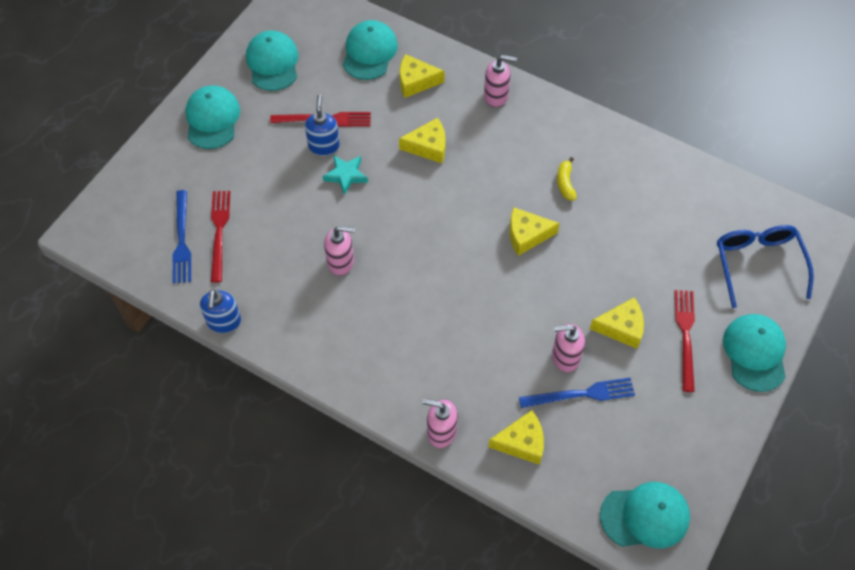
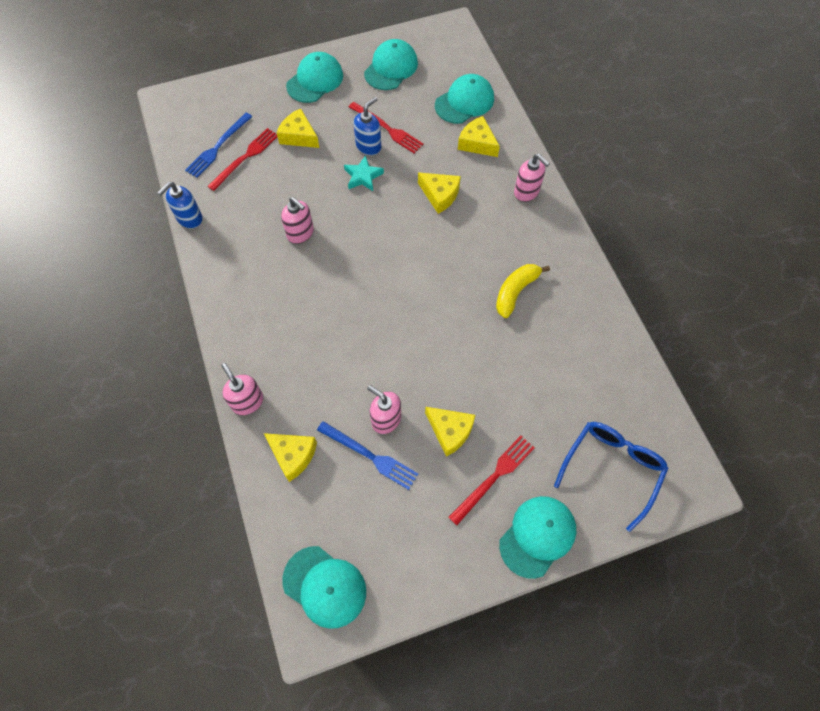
camera: 40 degrees right, 5 degrees up
yellow cheese [509,207,560,256] -> yellow cheese moved to [277,109,319,148]
yellow banana [557,157,577,200] -> yellow banana [496,264,550,318], size x1.52

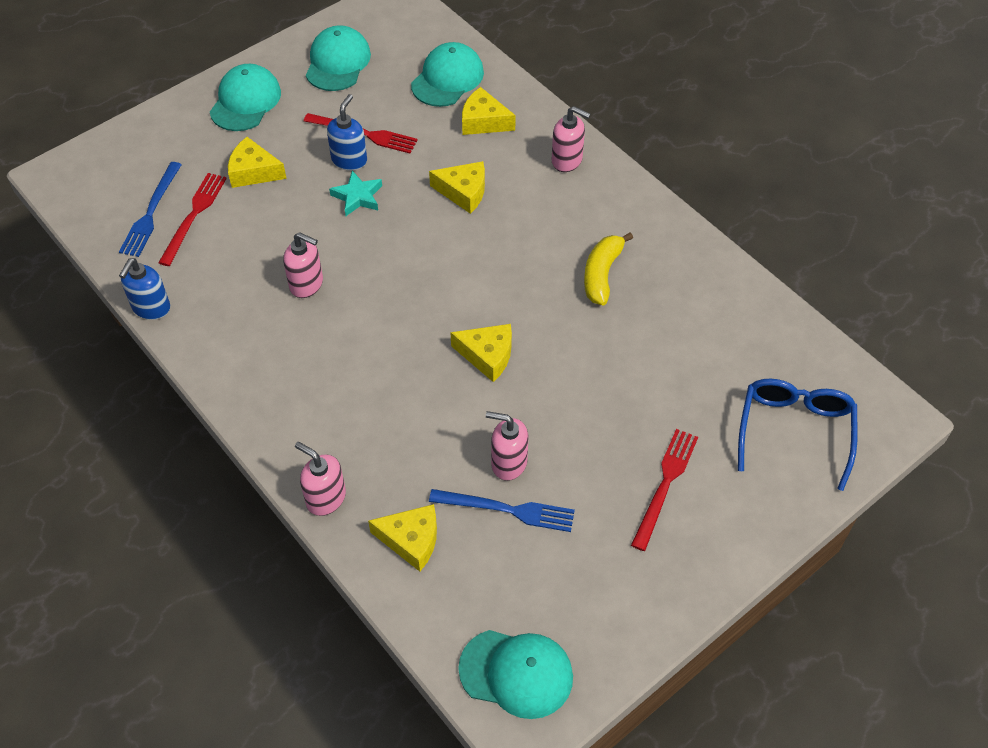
camera: 20 degrees left, 10 degrees down
yellow cheese [425,407,475,457] -> yellow cheese moved to [450,324,512,382]
turquoise cap [499,496,576,579] -> none

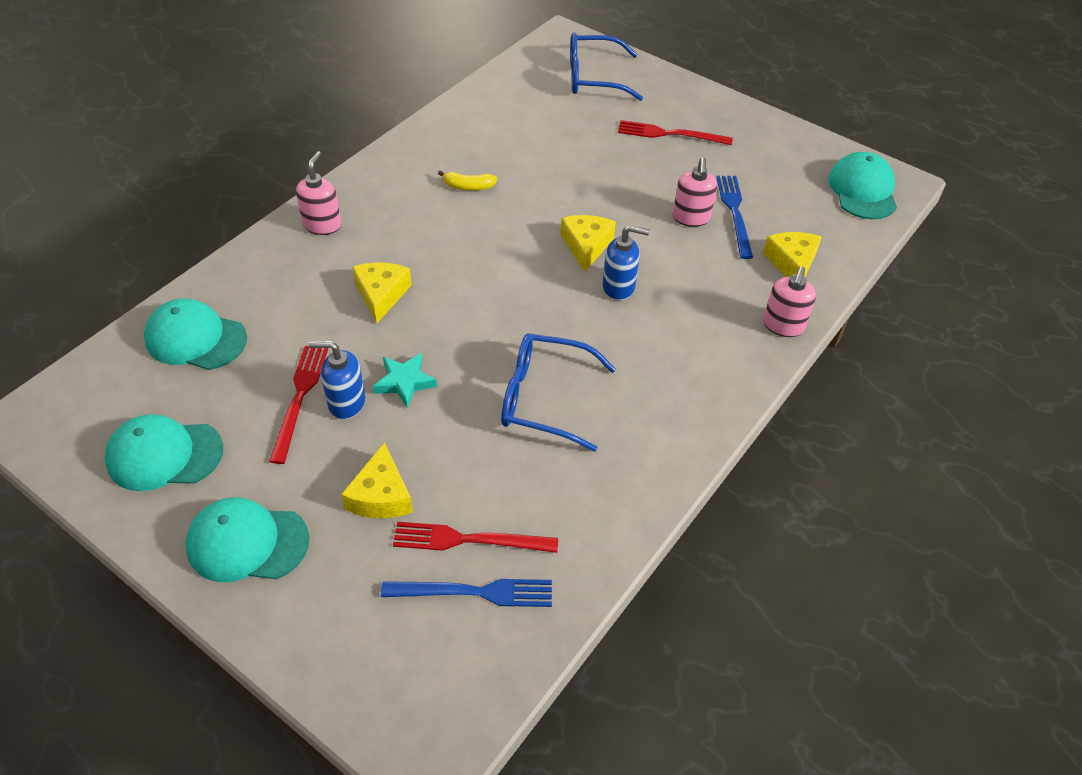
camera: 105 degrees left, 5 degrees down
blue soap dispenser [119,258,170,320] -> blue soap dispenser moved to [603,225,650,300]
pink soap dispenser [283,232,323,298] -> blue glasses [501,333,616,452]
yellow cheese [462,87,516,135] -> none
yellow banana [584,232,633,306] -> yellow banana [438,170,497,191], size x0.66

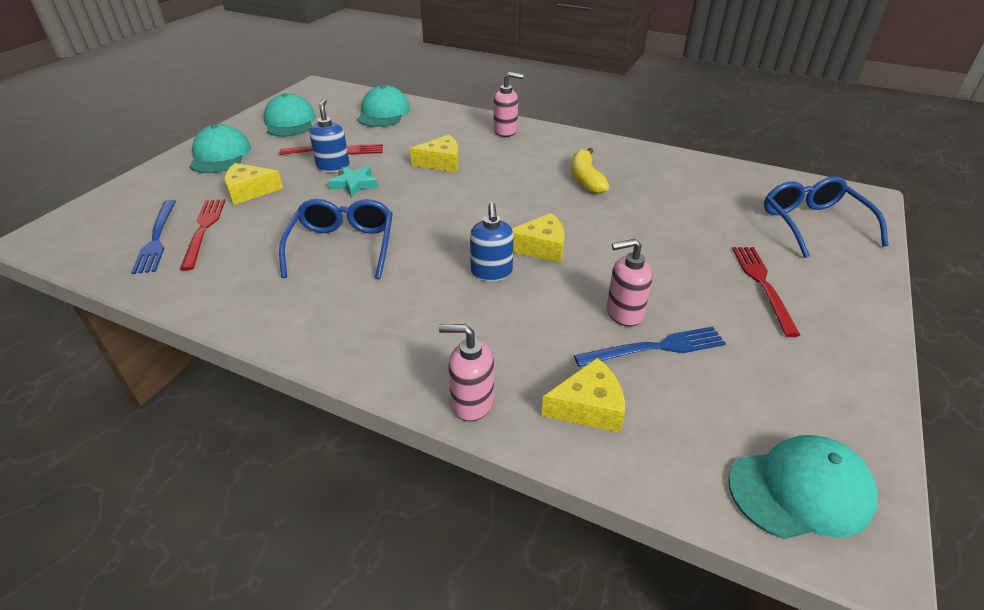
camera: 80 degrees right, 10 degrees down
yellow banana [438,170,497,191] -> yellow banana [571,148,609,194], size x1.52

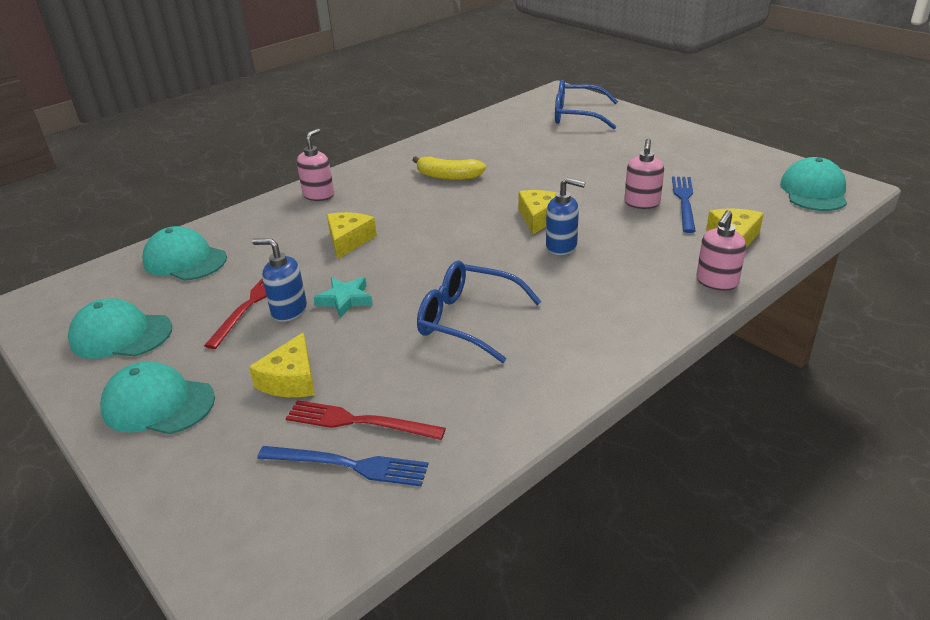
camera: 65 degrees left, 5 degrees down
red fork [732,247,800,337] -> none

